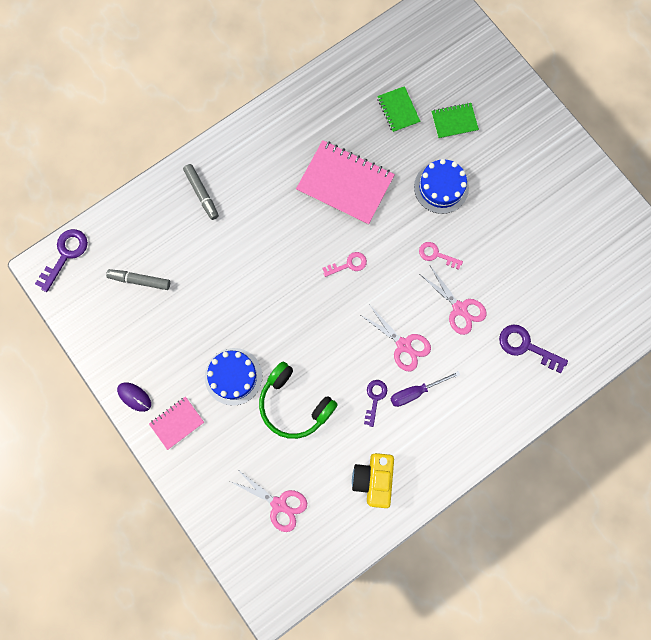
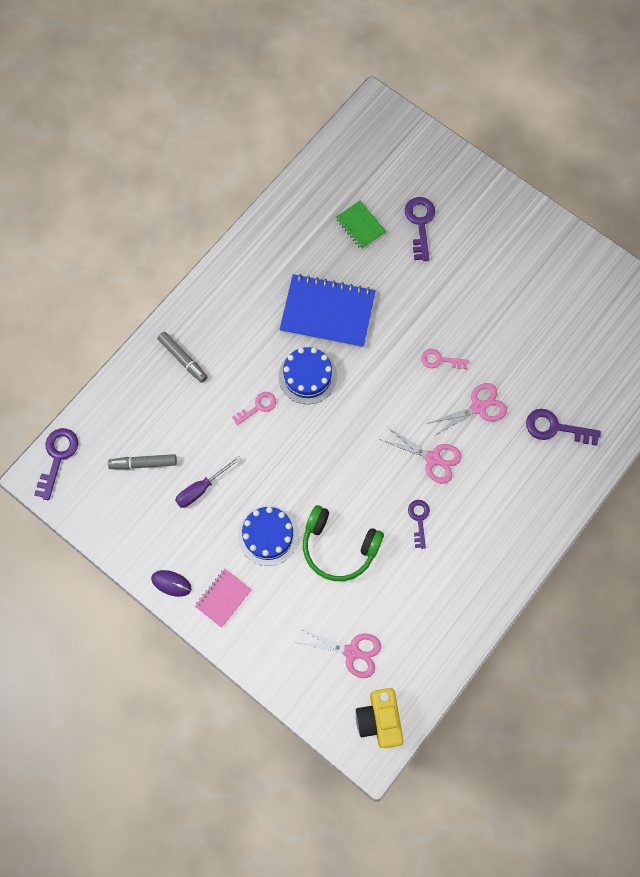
camera: 15 degrees left, 5 degrees down
pink notebook [296,140,395,225] -> blue notebook [280,274,376,348]
pink key [322,252,367,277] -> pink key moved to [232,392,276,425]
yellow camera [352,453,394,508] -> yellow camera moved to [356,688,404,748]
purple screwdriver [391,371,460,407] -> purple screwdriver moved to [175,456,241,508]
blue cake [414,159,469,214] -> blue cake moved to [278,347,337,404]
pink scissors [421,266,487,335] -> pink scissors turned 60 degrees counterclockwise [427,383,507,436]
green notebook [431,103,479,139] -> purple key [405,197,435,261]

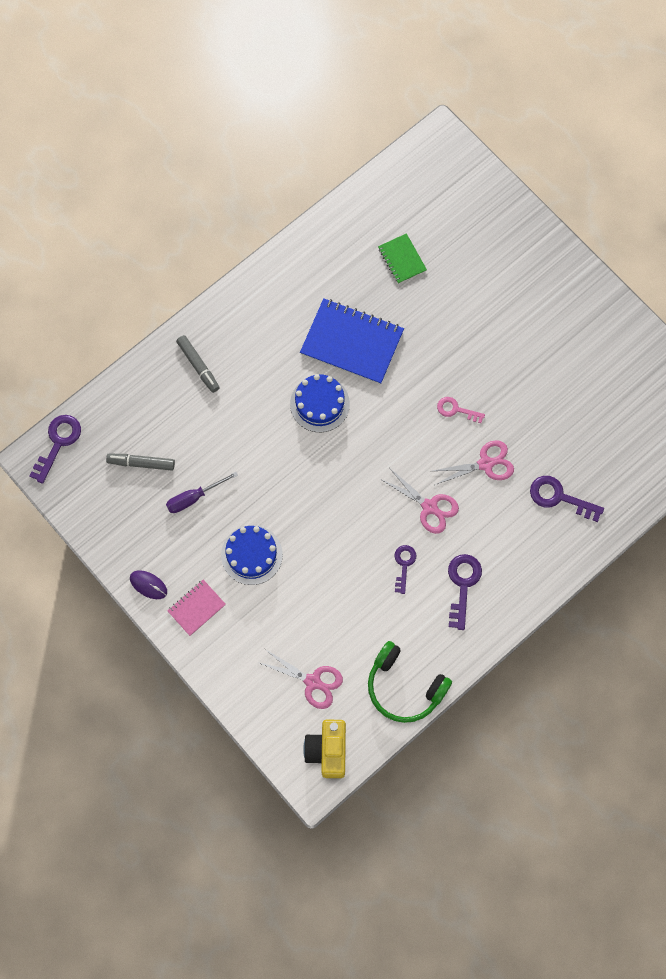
camera: 10 degrees right, 0 degrees up
pink key [232,392,276,425] -> none
green headphones [303,505,384,581] -> green headphones moved to [368,641,452,723]
purple key [405,197,435,261] -> purple key moved to [448,554,482,630]

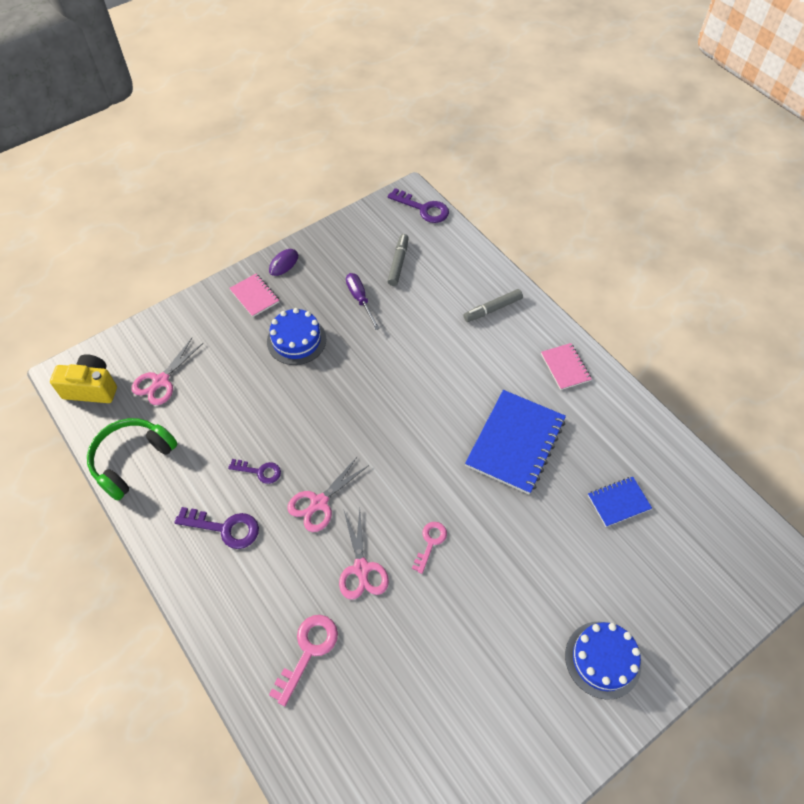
camera: 95 degrees right, 15 degrees down
blue cake [290,374,350,432] -> blue cake moved to [565,622,641,700]
green notebook [378,233,427,284] -> blue notebook [588,477,652,527]
purple key [530,476,604,522] -> pink key [269,615,338,706]
none -> pink notebook [541,343,592,390]

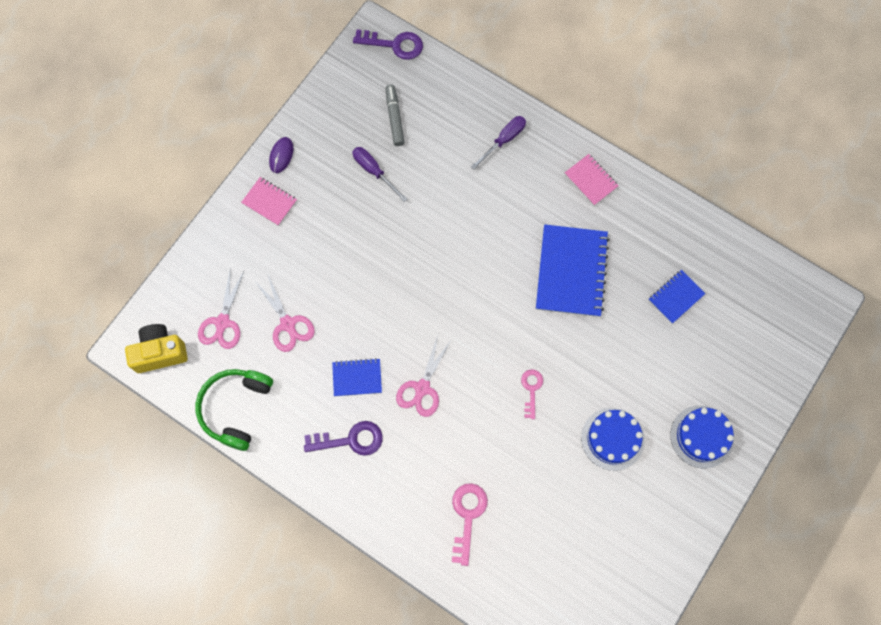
camera: 20 degrees left, 15 degrees up
purple key [228,459,281,484] -> blue notebook [332,358,382,396]
blue cake [267,308,326,365] -> blue cake moved to [581,408,645,471]
pink scissors [339,509,389,600] -> pink scissors moved to [257,275,315,352]
grey marker [463,289,523,322] -> purple screwdriver [471,116,526,169]

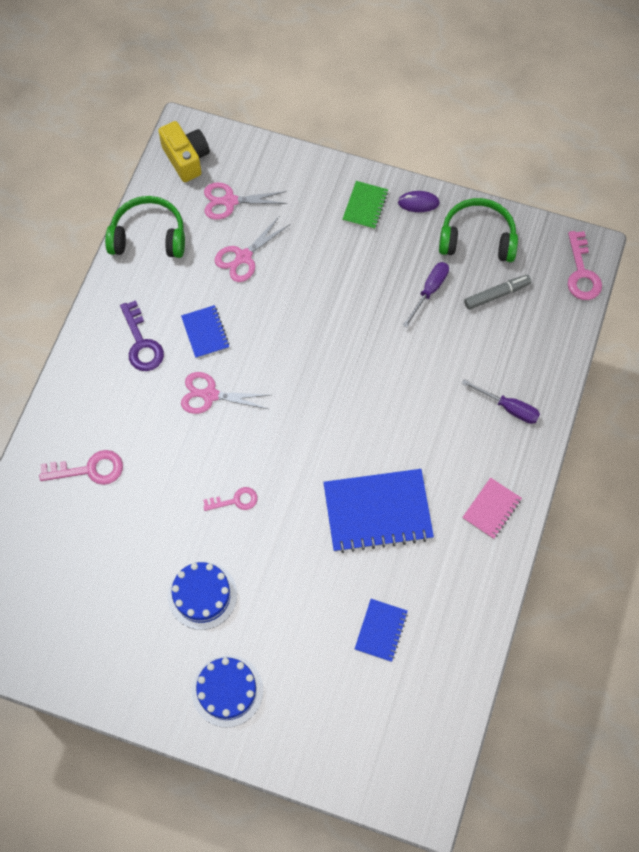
camera: 75 degrees right, 5 degrees down
pink notebook [241,177,297,226] -> green notebook [342,181,388,230]
purple key [353,30,423,60] -> pink key [568,231,602,300]
blue notebook [649,270,705,323] -> blue notebook turned 75 degrees clockwise [355,599,408,662]
none -> green headphones [439,198,518,262]

